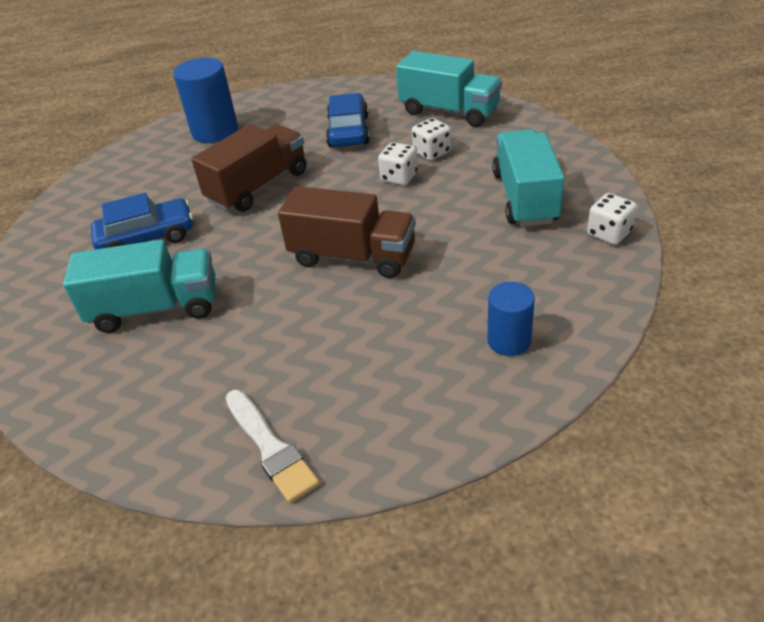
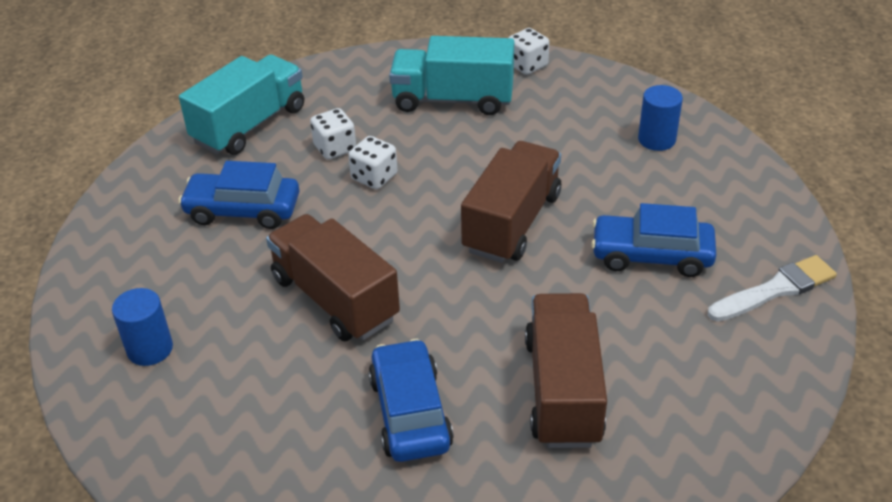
camera: 85 degrees left, 0 degrees up
turquoise truck [63,239,215,333] -> brown truck [525,293,607,448]
blue cylinder [173,58,238,143] -> blue cylinder [112,288,173,366], size x0.61
none -> blue car [591,203,716,277]

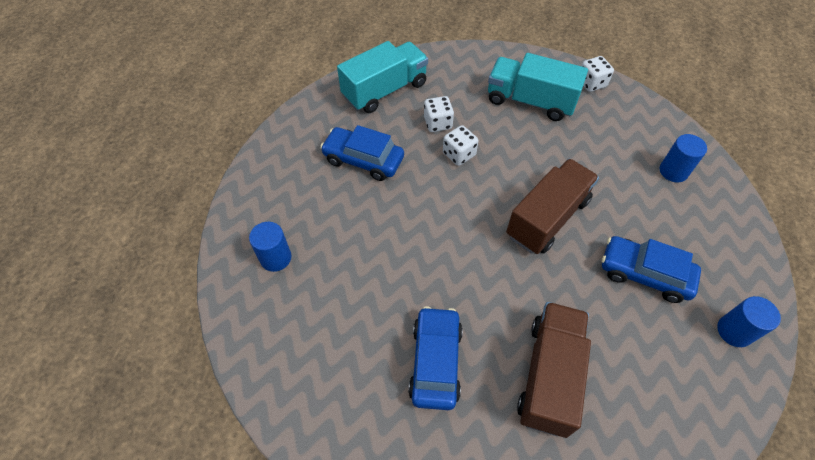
camera: 15 degrees right, 15 degrees up
brown truck [266,214,400,341] -> none
white brush [708,255,837,322] -> blue cylinder [717,296,781,347]

